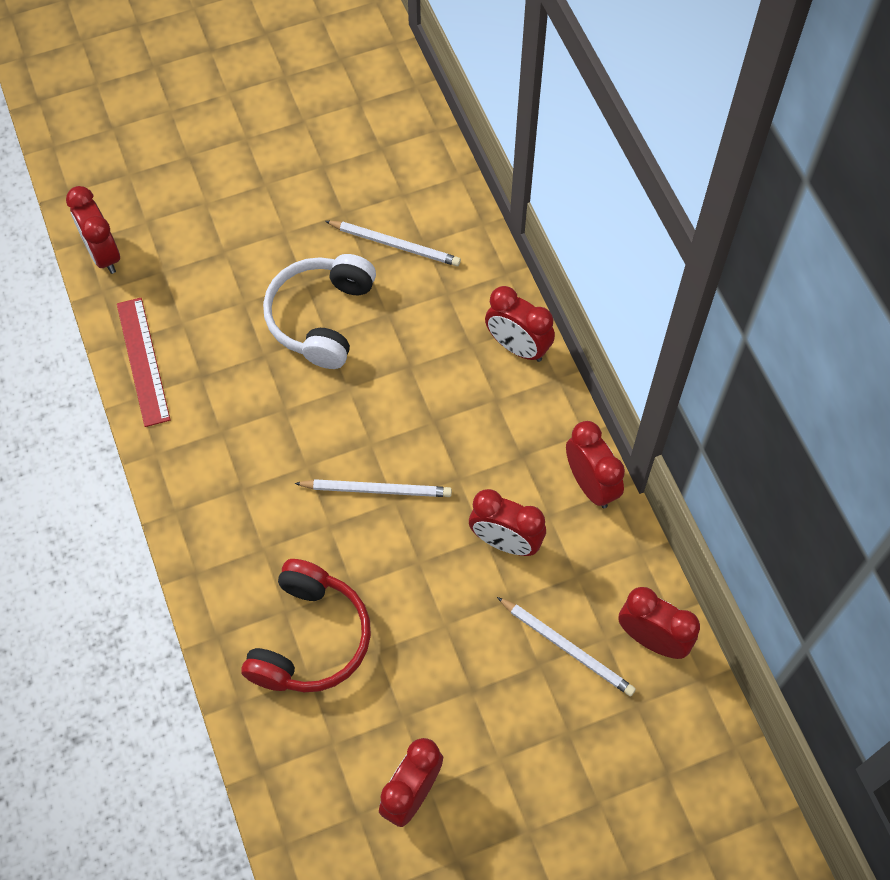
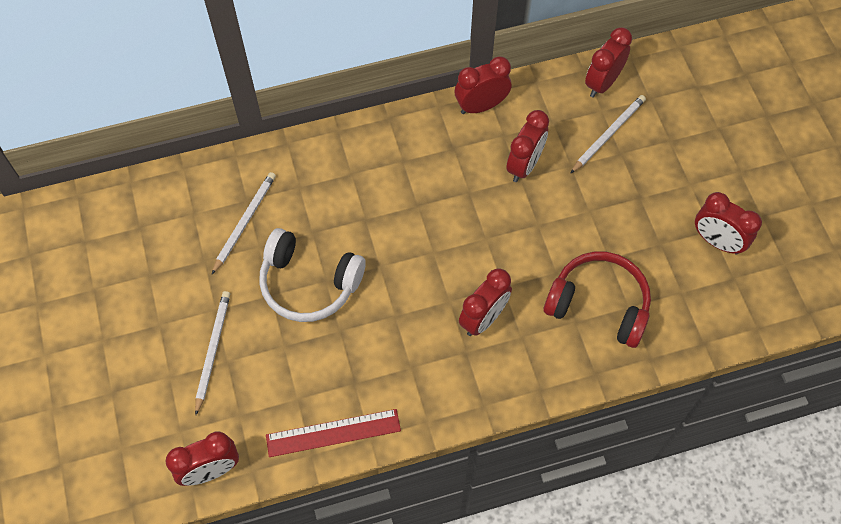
camera: 85 degrees left, 0 degrees up
white pencil [294,479,452,497] -> white pencil moved to [195,291,230,415]
red clock [485,286,555,362] -> red clock moved to [459,268,512,336]

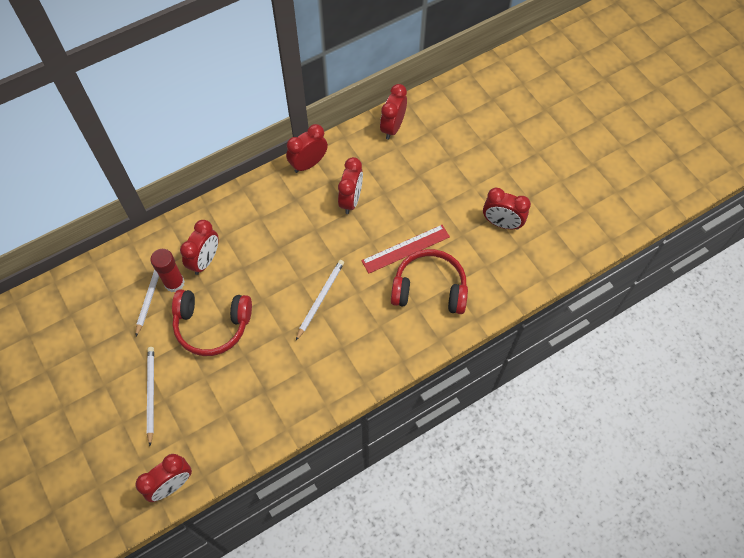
camera: 15 degrees left, 0 degrees up
white headphones [259,228,365,322] -> red headphones [172,289,252,356]
red ruler [266,409,401,457] -> red ruler moved to [361,225,450,274]
red clock [459,268,512,336] -> red clock moved to [180,220,219,275]
white pencil [570,95,646,174] -> white pencil moved to [296,260,344,340]
none -> red glue stick [150,249,185,292]

